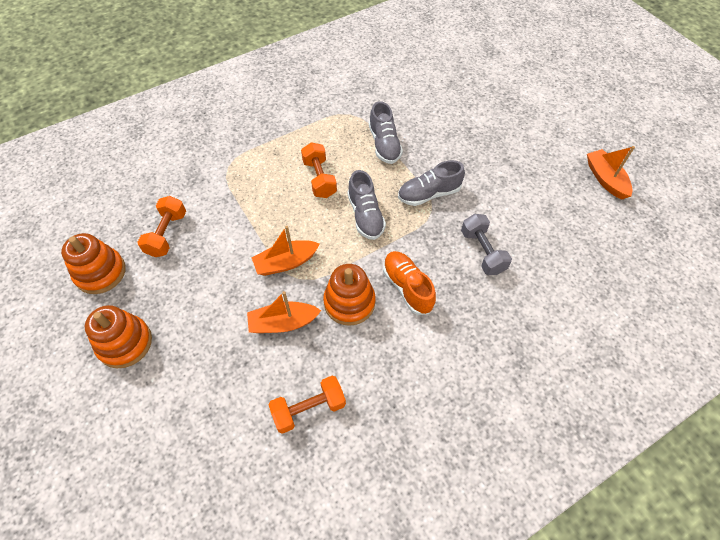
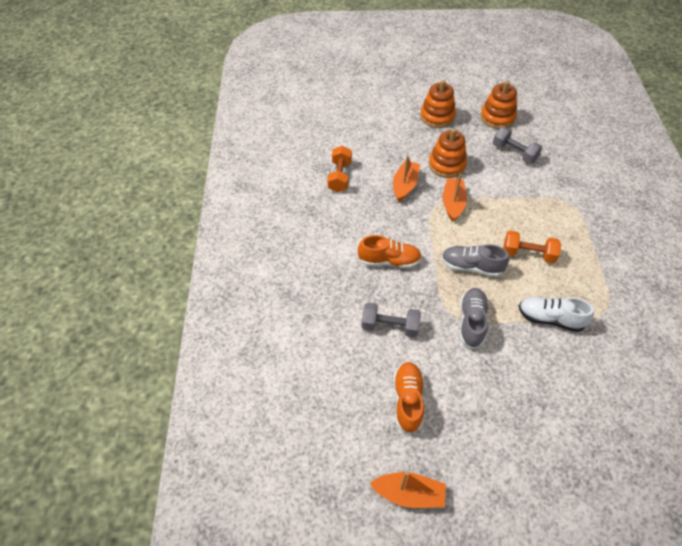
camera: 120 degrees right, 5 degrees down
orange dumbbell [137,196,186,257] -> grey dumbbell [493,127,542,164]
orange stacking toy [323,264,376,326] -> orange stacking toy moved to [429,128,467,178]
grey shoe [369,101,403,164] -> white shoe [519,297,594,332]
none -> orange shoe [393,362,424,434]

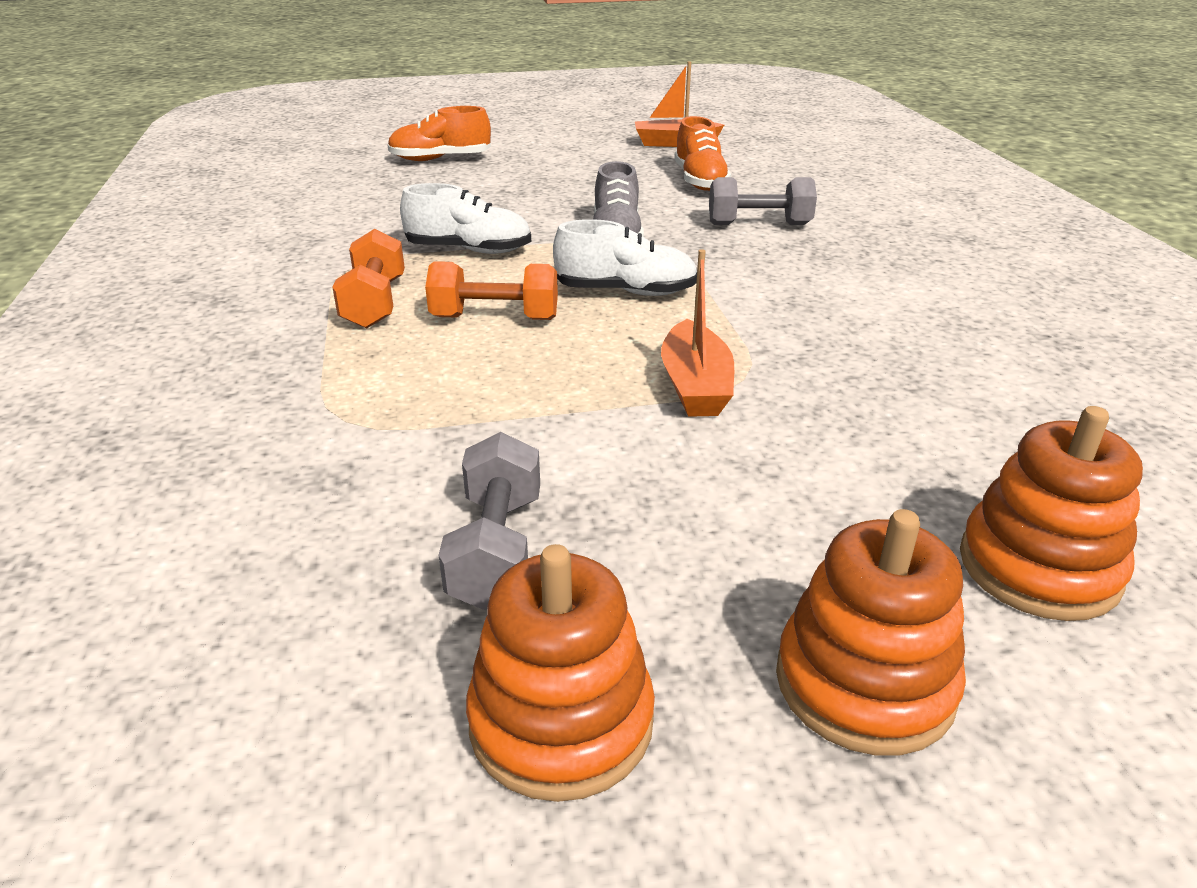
camera: 170 degrees right, 20 degrees down
orange dumbbell [327,146,352,192] -> orange dumbbell moved to [332,229,405,329]
orange shoe [358,235,422,268] -> orange shoe moved to [388,106,491,161]
orange boat [393,155,420,202] -> none
orange stacking toy [429,128,467,178] -> orange stacking toy moved to [960,406,1143,621]
grey shoe [442,244,509,277] -> white shoe [553,219,697,296]
grey dumbbell [493,127,542,164] -> grey dumbbell turned 60 degrees clockwise [439,432,540,610]

